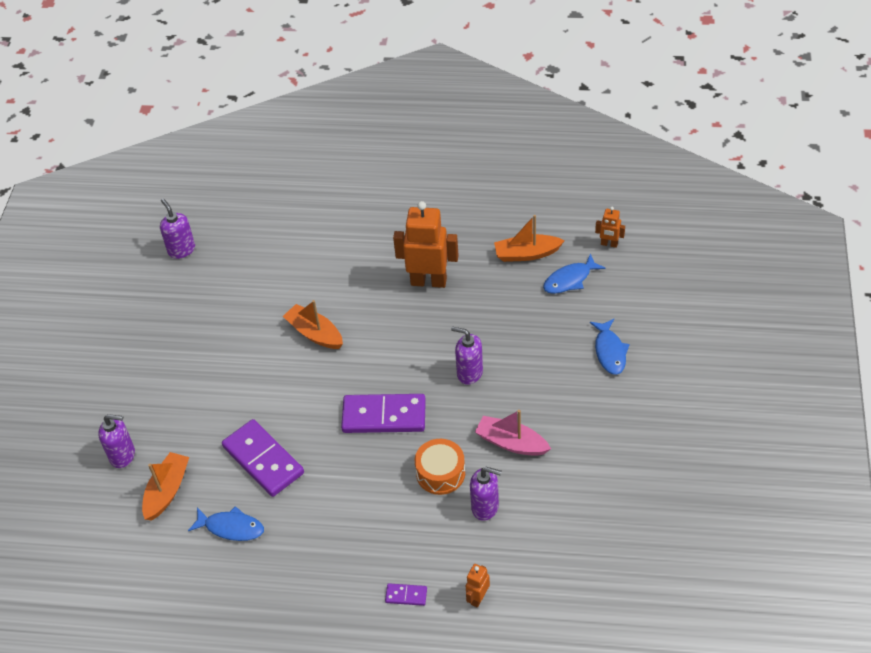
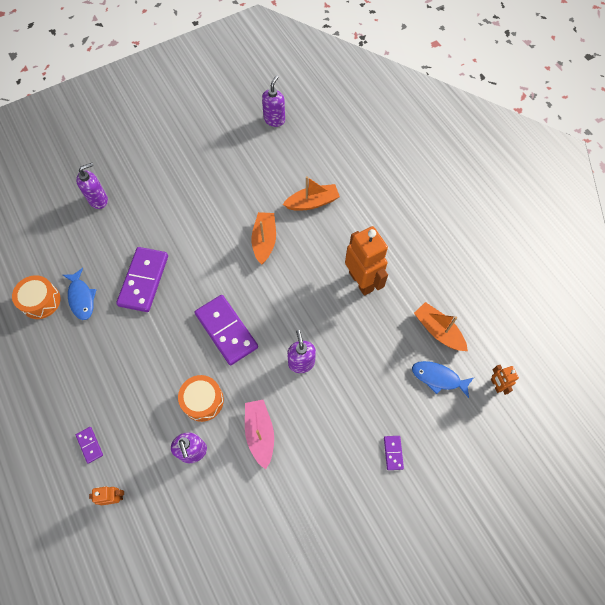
camera: 50 degrees right, 15 degrees up
purple soap dispenser [98,414,135,468] -> purple soap dispenser turned 90 degrees counterclockwise [76,163,108,209]
orange boat [142,452,189,520] -> orange boat moved to [283,176,340,211]
blue fish [590,319,630,375] -> purple domino [384,436,404,470]
none -> orange drum [12,275,61,319]

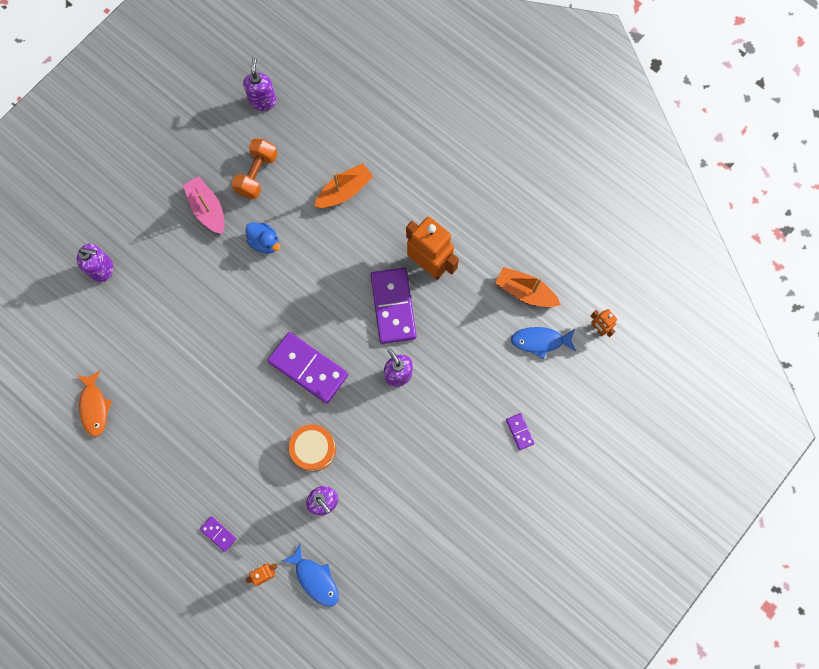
camera: 20 degrees left, 10 degrees up
orange drum [12,275,61,319] -> orange fish [76,371,112,437]
blue fish [63,268,97,320] -> blue fish moved to [281,544,339,606]
purple soap dispenser [76,163,108,209] -> purple soap dispenser turned 60 degrees clockwise [77,244,113,282]
purple domino [116,247,168,312] -> purple domino moved to [371,268,417,344]
pink boat [245,400,274,469] -> pink boat moved to [183,177,224,234]
orange boat [251,212,276,264] -> none
none -> orange dumbbell [231,138,278,199]
none -> blue duck [246,222,281,253]

